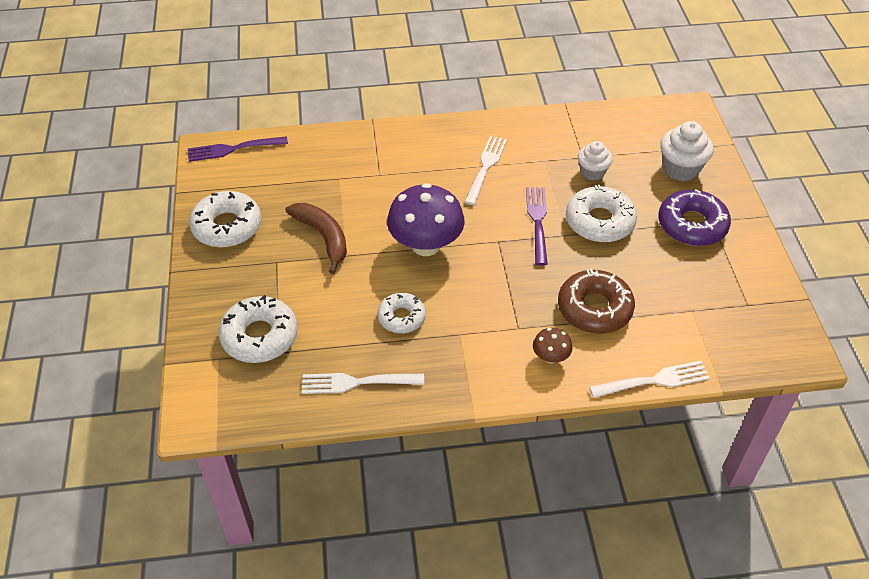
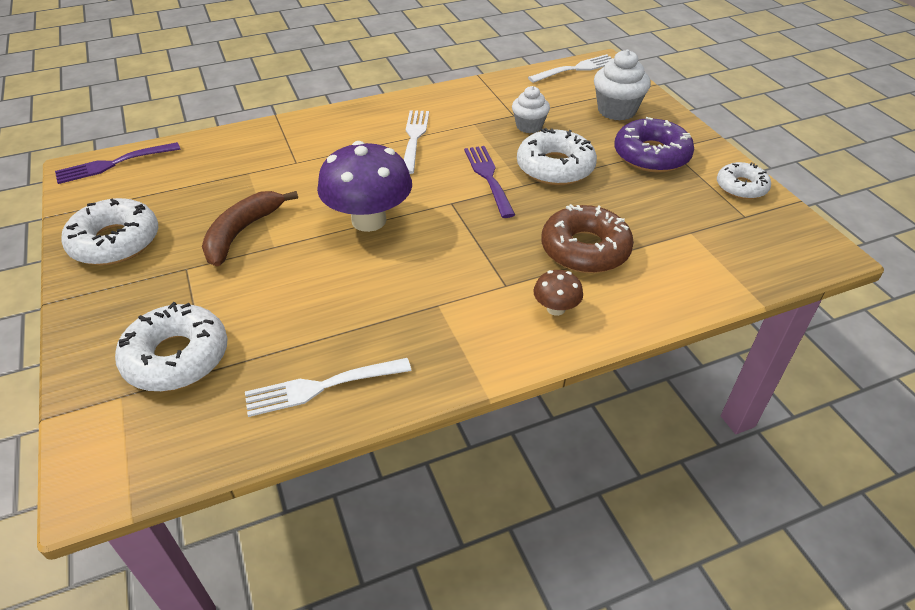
camera: 15 degrees left, 5 degrees down
brown banana [285,203,347,274] -> brown banana turned 105 degrees counterclockwise [202,191,298,267]
white donut [378,293,426,333] -> white donut moved to [717,162,771,199]
white fork [589,361,710,398] -> white fork moved to [528,54,613,83]

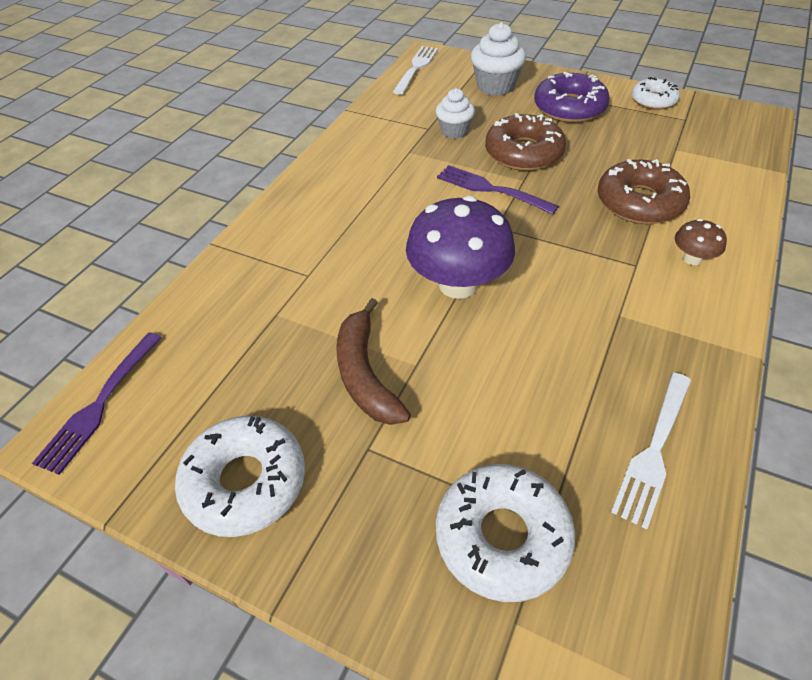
camera: 40 degrees left, 5 degrees up
white fork [404,110,429,174] -> none
white donut [517,128,597,185] -> brown donut [485,113,566,171]

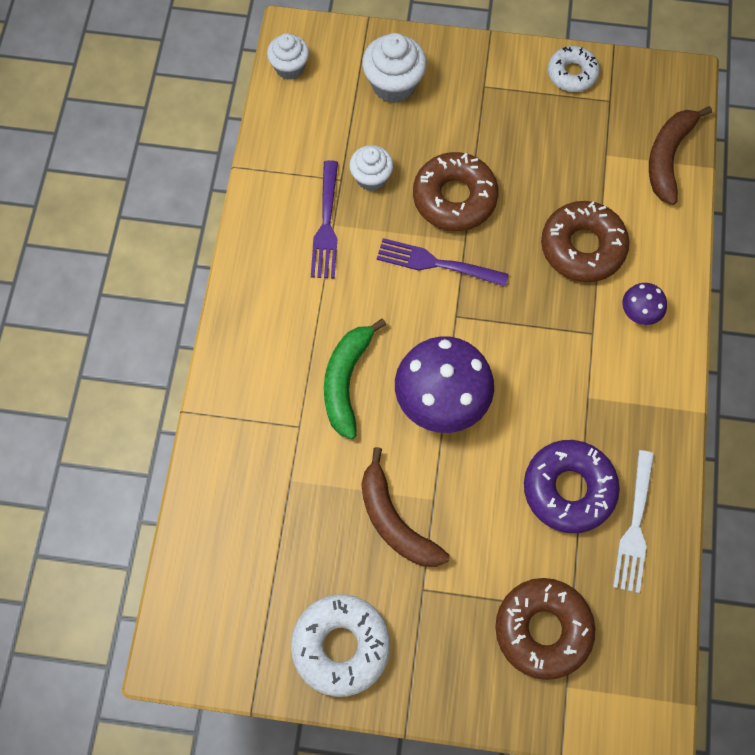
camera: 20 degrees left, 20 degrees up
purple fork [32,332,162,475] -> purple fork moved to [311,160,338,279]
white fork [393,46,438,95] -> white cupcake [267,33,309,80]
white donut [436,464,575,602] -> brown donut [495,578,596,680]
purple donut [534,72,610,123] -> purple donut moved to [524,440,620,533]
brown mushroom [675,219,727,265] -> purple mushroom [622,283,667,325]
none -> green banana [324,318,386,440]
none -> brown banana [649,106,712,205]

